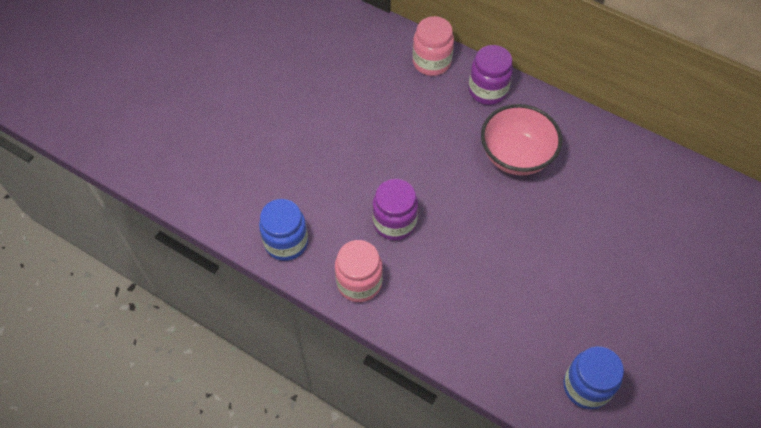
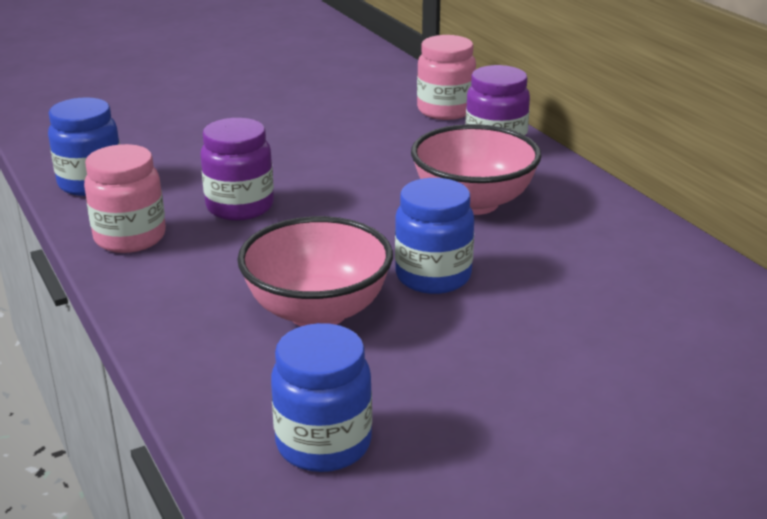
camera: 30 degrees right, 30 degrees down
none -> pink bowl [237,216,393,326]
none -> blue jar [395,178,474,294]

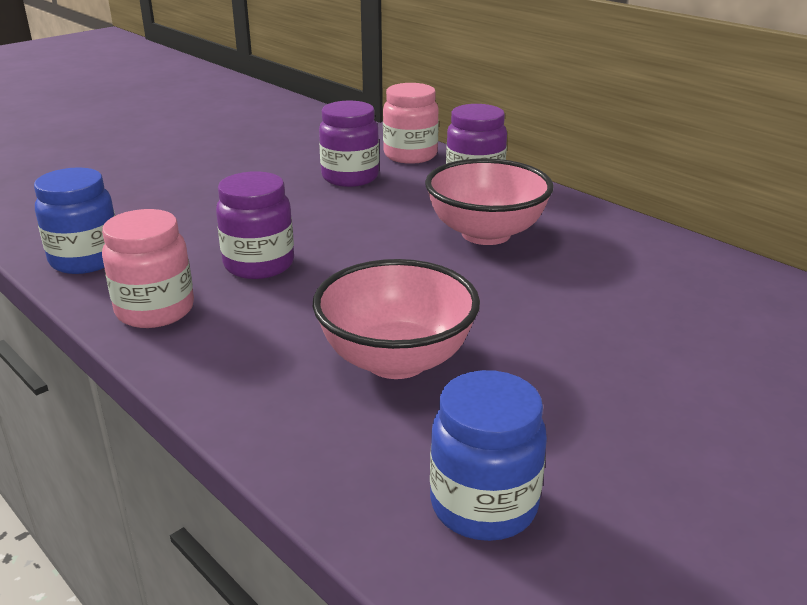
camera: 15 degrees left, 0 degrees up
blue jar [395,178,474,294] -> none
none -> purple jar [319,101,379,187]

